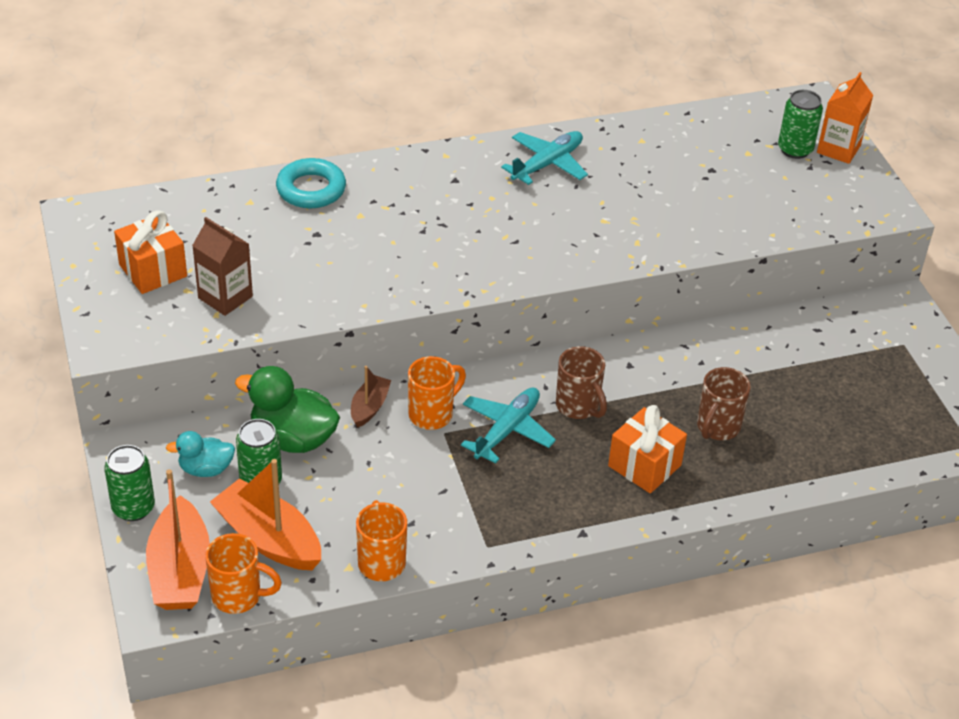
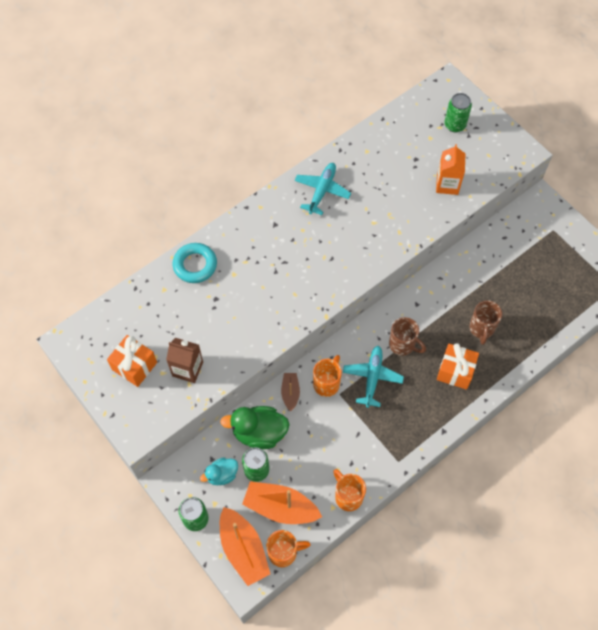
camera: 20 degrees left, 20 degrees up
orange carton [817,72,873,164] -> orange carton moved to [436,144,466,195]

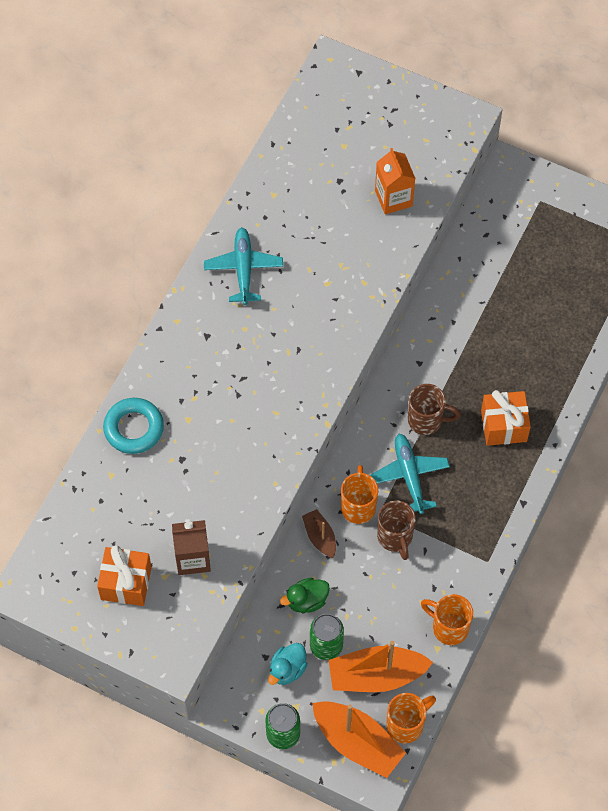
camera: 25 degrees left, 0 degrees up
green duck [220,406,290,449] -> green duck [280,578,330,613], size x0.59
green can [444,93,472,132] -> none
brown mug [469,300,502,345] -> brown mug moved to [377,500,416,560]

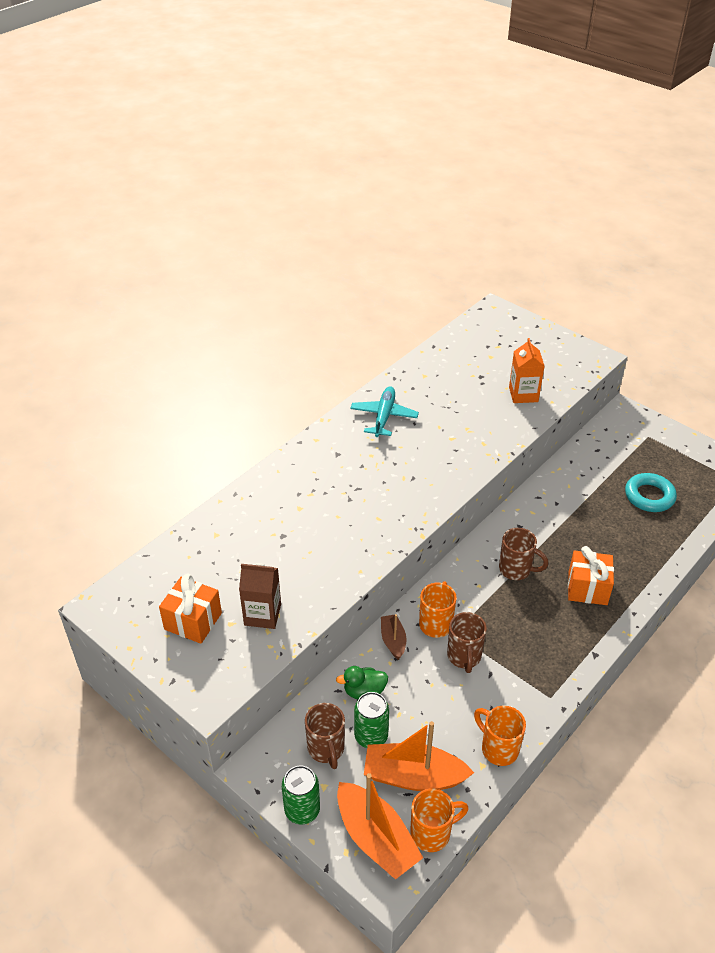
camera: 15 degrees right, 20 degrees down
turquoise ring [103,398,164,454] -> turquoise ring moved to [625,473,677,512]
turquoise duck [268,643,308,685] -> brown mug [305,703,345,769]
turquoise plane [370,434,450,514] -> none

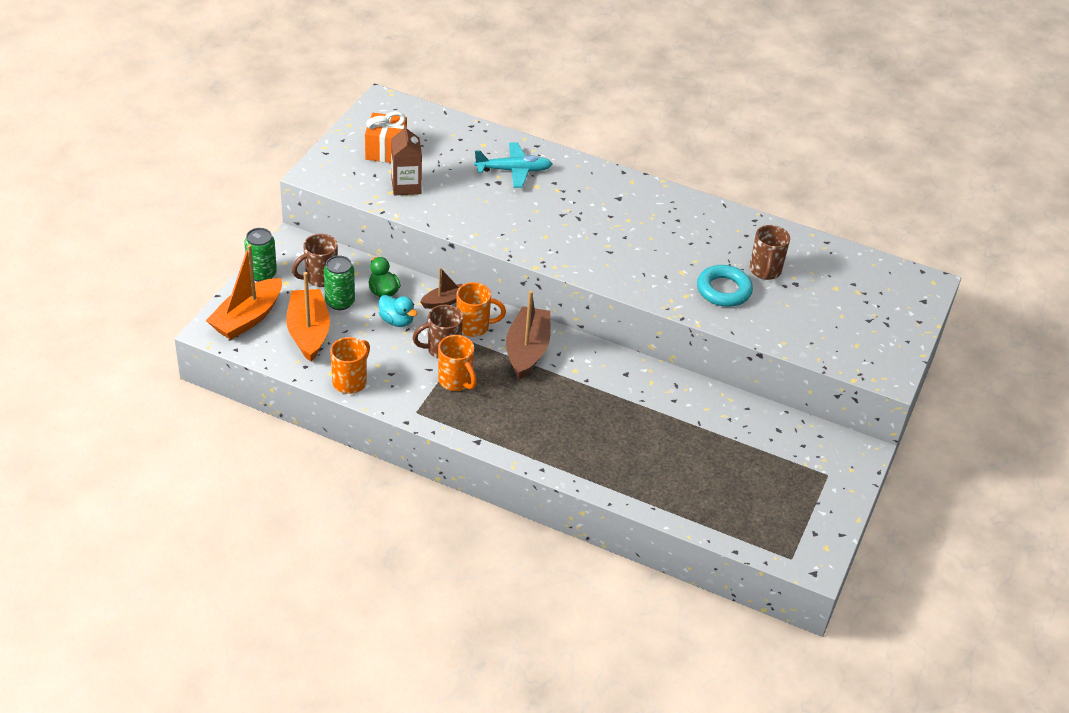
camera: 70 degrees right, 0 degrees up
turquoise plane [350,386,419,437] -> turquoise plane moved to [474,143,552,188]
orange mug [410,788,469,852] -> orange mug moved to [438,335,477,391]
brown mug [499,528,548,580] -> brown mug moved to [750,225,790,280]
orange carton [509,338,545,403] -> none
orange gift [568,546,614,605] -> none
turquoise ring [625,473,677,512] -> turquoise ring moved to [697,265,753,307]
none -> turquoise duck [379,295,417,327]
none -> brown boat [506,291,551,380]

